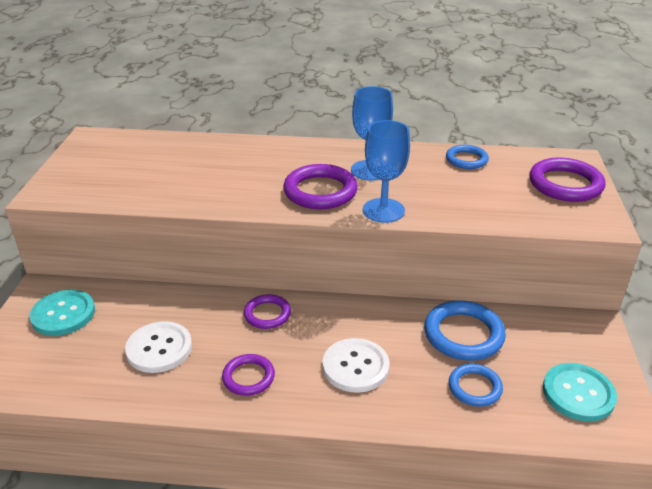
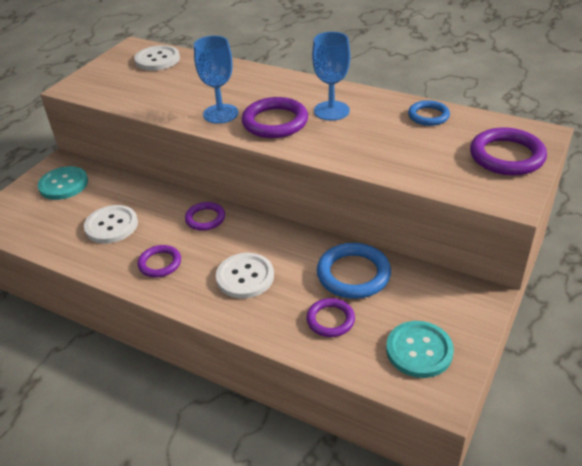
camera: 25 degrees right, 5 degrees up
blue goblet [363,120,410,223] -> blue goblet moved to [194,36,238,124]
blue ring [449,364,503,407] -> purple ring [306,298,355,337]
none -> white button [134,45,180,71]

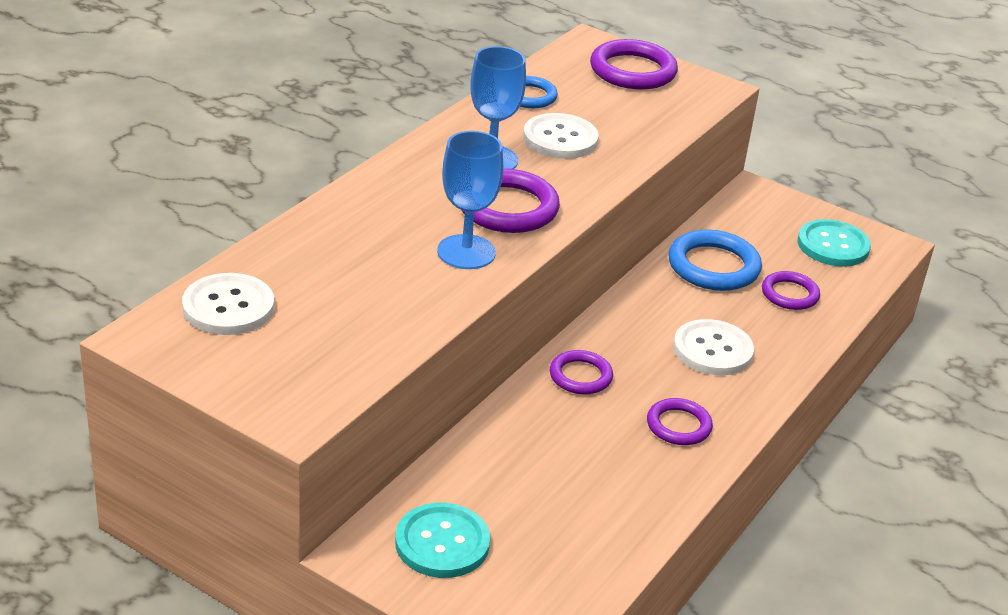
camera: 90 degrees left, 5 degrees down
white button [84,205,138,244] -> white button moved to [523,113,599,159]

